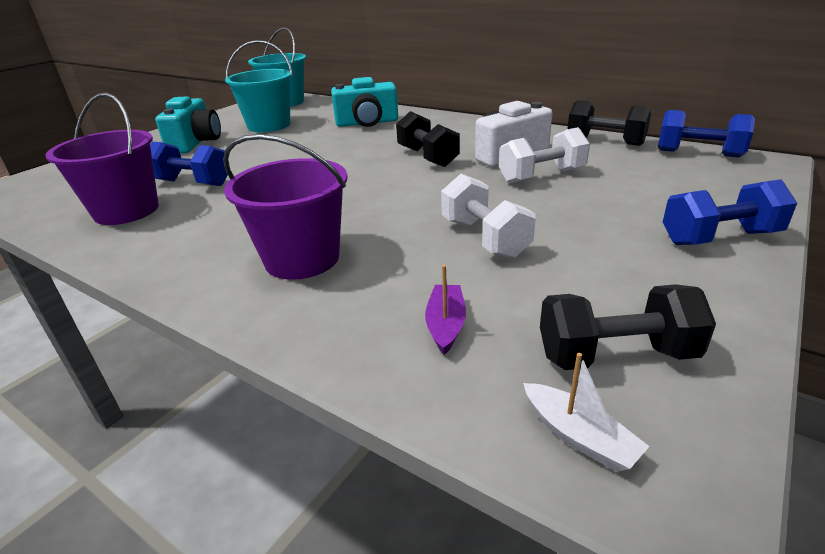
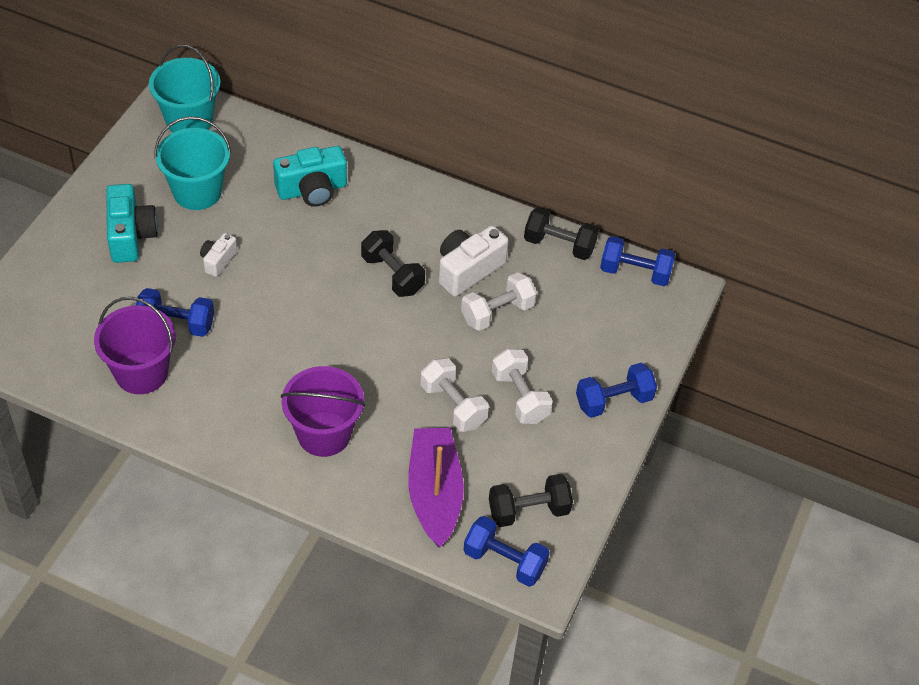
camera: 15 degrees left, 20 degrees up
purple boat [425,265,466,355] -> purple boat [408,428,464,548], size x2.31
white boat [523,353,650,472] -> blue dumbbell [463,516,550,587]
none -> white camera [200,233,237,277]
none -> white dumbbell [492,349,553,424]

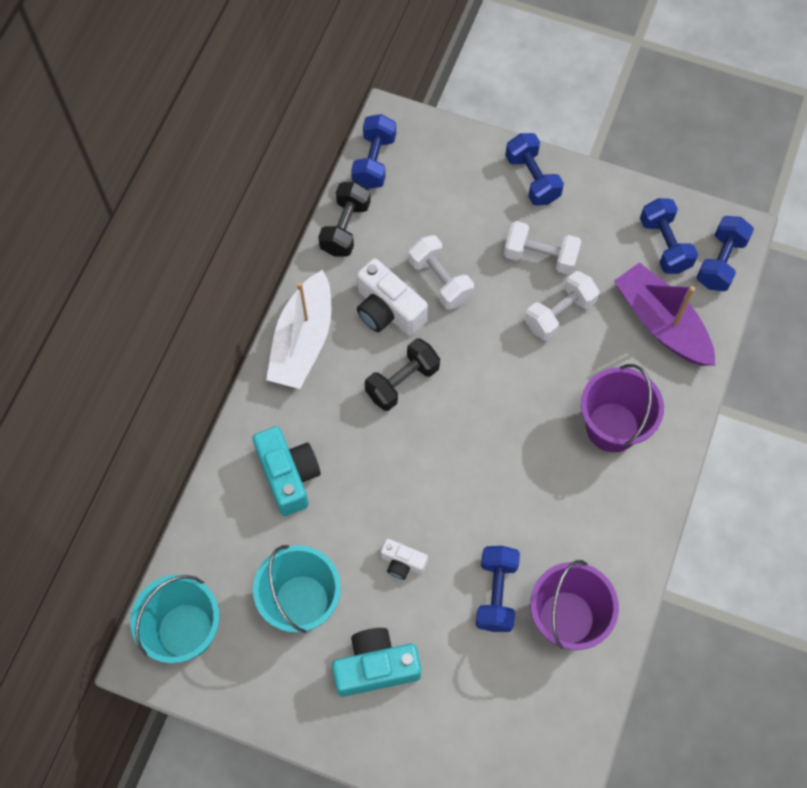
camera: 90 degrees left, 15 degrees up
purple boat [408,428,464,548] -> purple boat turned 60 degrees clockwise [614,262,715,366]
black dumbbell [489,474,573,527] -> blue dumbbell [640,198,698,274]
white dumbbell [492,349,553,424] -> white dumbbell turned 45 degrees clockwise [504,221,582,275]
none -> white boat [266,270,331,389]

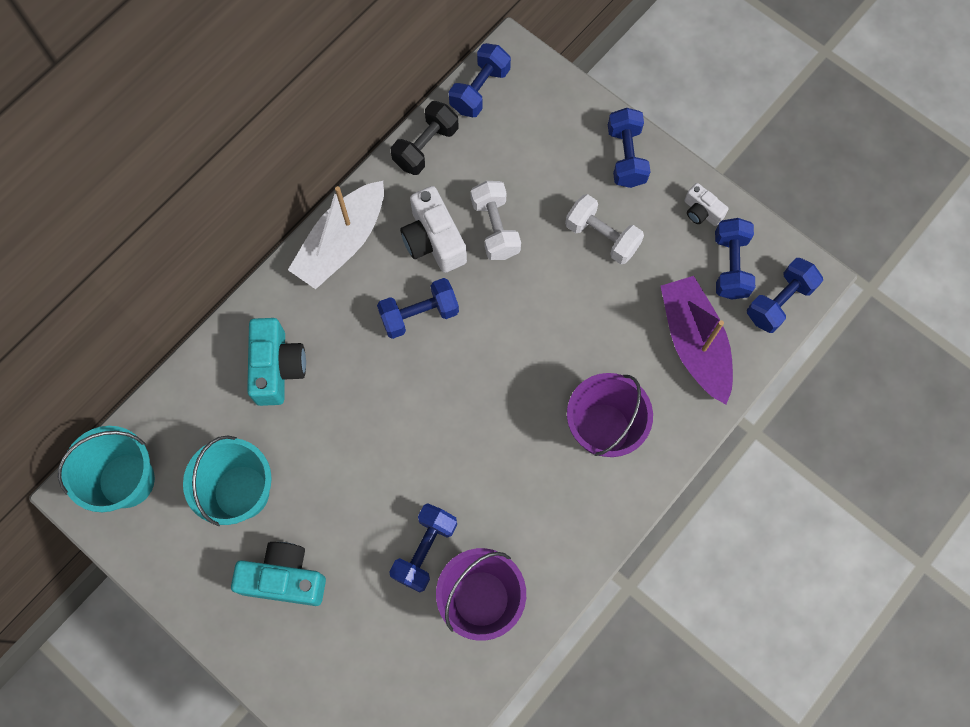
camera: 20 degrees right, 5 degrees up
black dumbbell [365,338,440,411] -> blue dumbbell [377,278,459,339]
white camera [381,539,428,580] -> white camera moved to [684,183,729,226]
white dumbbell [525,271,600,341] -> none

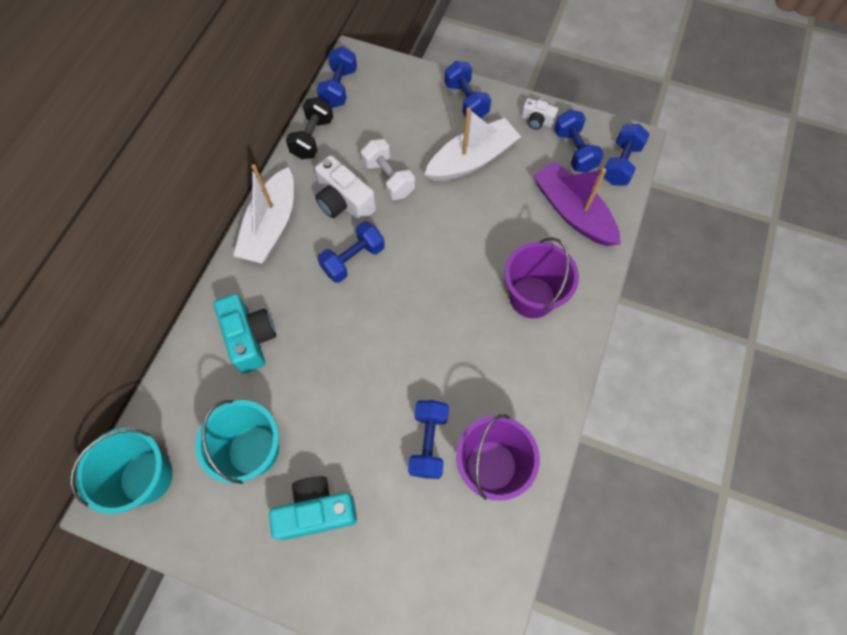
camera: 20 degrees left, 5 degrees down
white dumbbell [565,194,644,264] -> white boat [424,108,521,181]

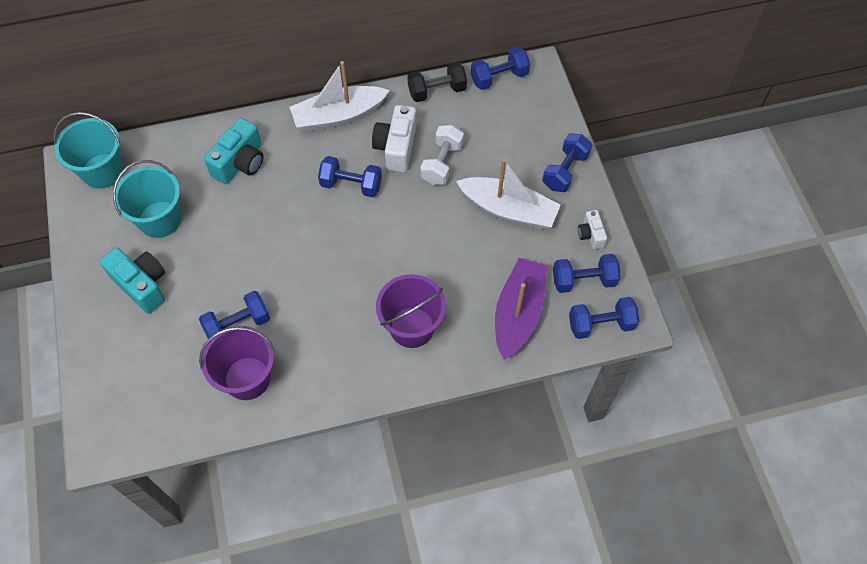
camera: 55 degrees right, 5 degrees down
blue dumbbell [554,109,604,173] -> blue dumbbell turned 45 degrees clockwise [553,254,621,293]

